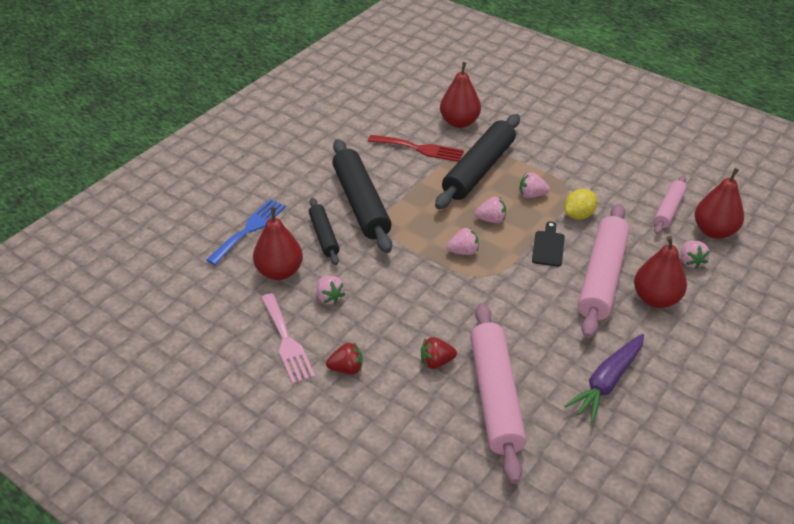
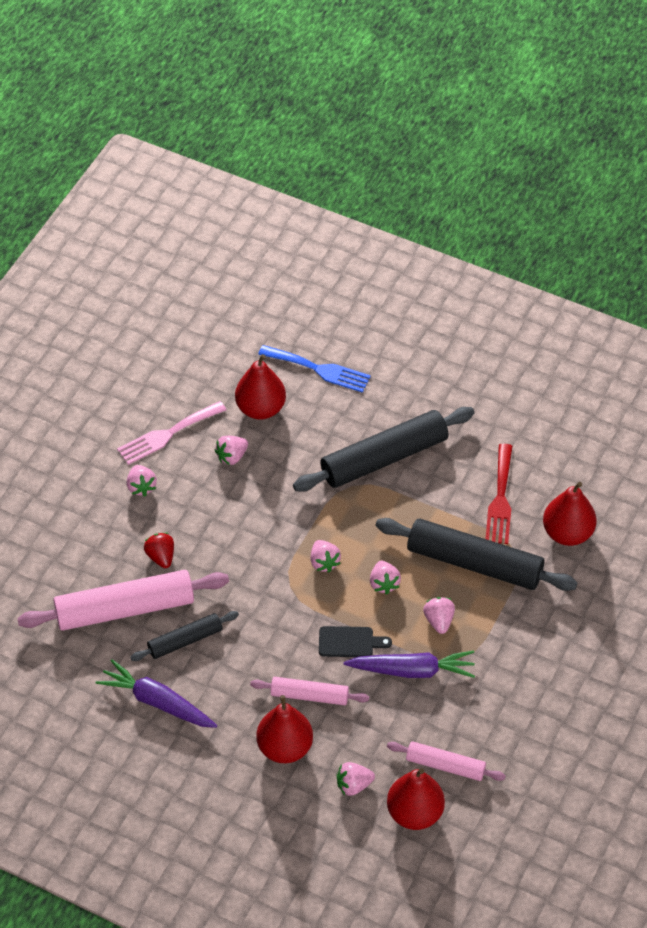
camera: 80 degrees right, 10 degrees up
black rolling pin [309,198,339,265] -> black rolling pin moved to [130,611,239,661]
red strawberry [326,343,363,374] -> pink strawberry [127,465,157,497]
yellow lemon [564,189,598,219] -> purple carrot [343,650,475,678]
pink rolling pin [578,204,629,338] -> pink rolling pin [250,677,369,705], size x0.55

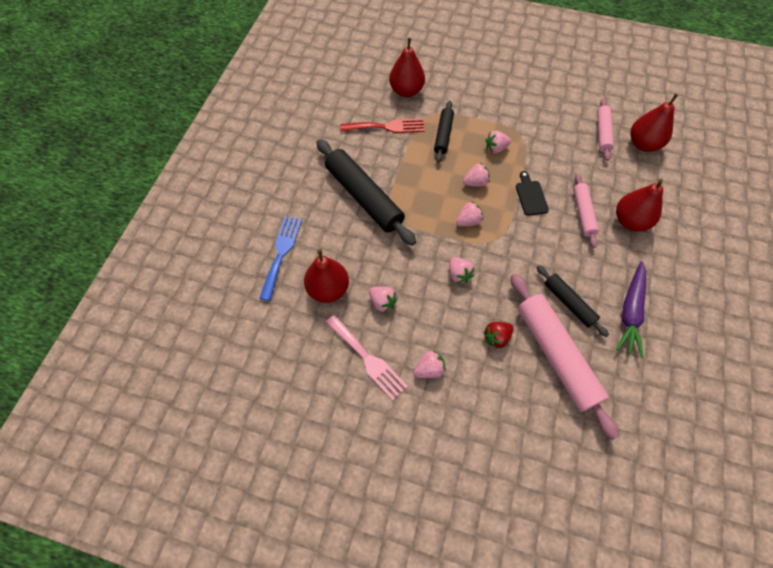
camera: 100 degrees left, 10 degrees up
pink strawberry [337,762,375,796] -> pink strawberry moved to [449,257,475,283]
purple carrot [343,650,475,678] -> none
black rolling pin [376,518,578,591] -> black rolling pin [434,101,454,163], size x0.55

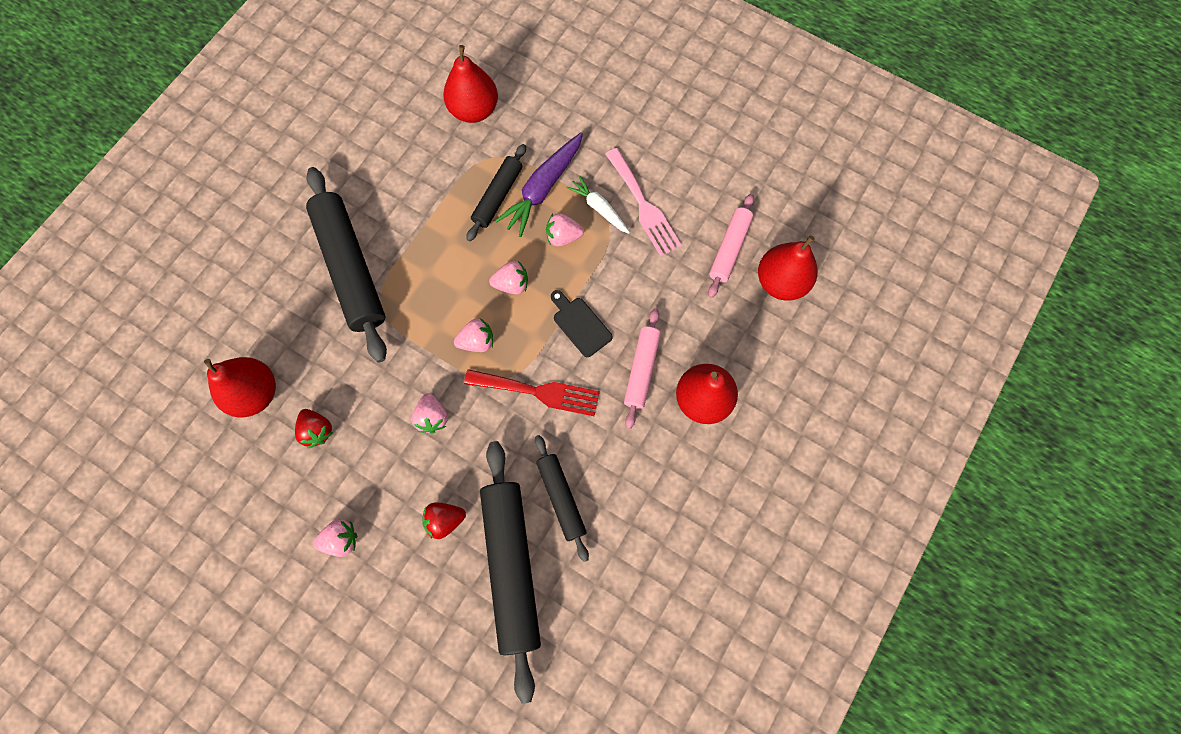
camera: 15 degrees right, 10 degrees up
blue fork [259,216,302,301] -> none
pink fork [326,315,408,401] -> pink fork moved to [605,148,682,257]
red fork [340,119,425,133] -> red fork moved to [464,369,600,416]
pink strawberry [369,286,397,312] -> red strawberry [295,409,333,448]
pink rolling pin [511,273,619,440] -> black rolling pin [480,441,541,704]
black cutting board [516,171,549,216] -> black cutting board turned 45 degrees counterclockwise [551,290,612,357]
purple carrot [616,261,646,358] -> purple carrot moved to [495,132,583,237]
none -> white carrot [566,175,630,234]

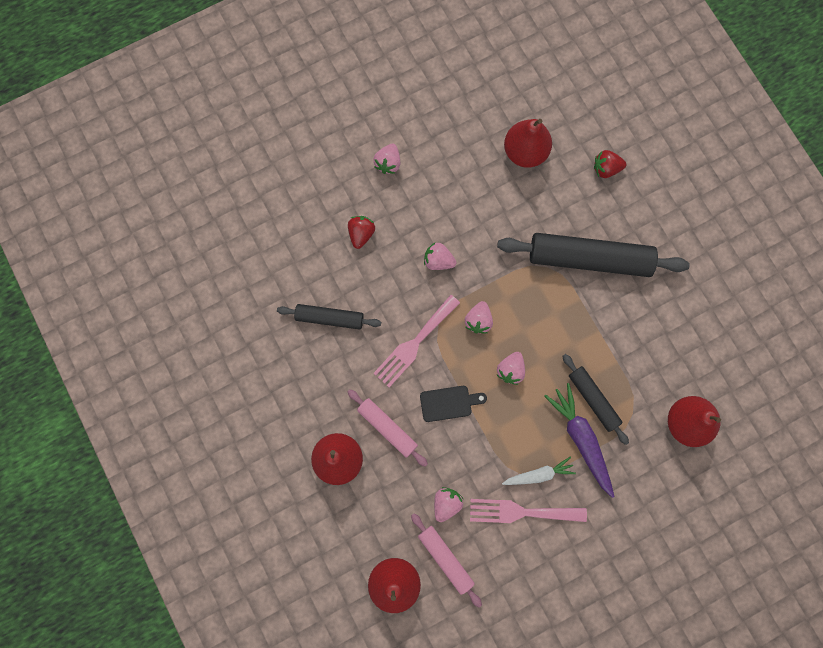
camera: 120 degrees right, 5 degrees up
red strawberry [295,409,333,448] -> red strawberry moved to [594,150,626,178]
red fork [464,369,600,416] -> pink fork [373,295,460,388]
black rolling pin [480,441,541,704] -> none
pink strawberry [546,213,584,246] -> pink strawberry moved to [434,487,463,522]

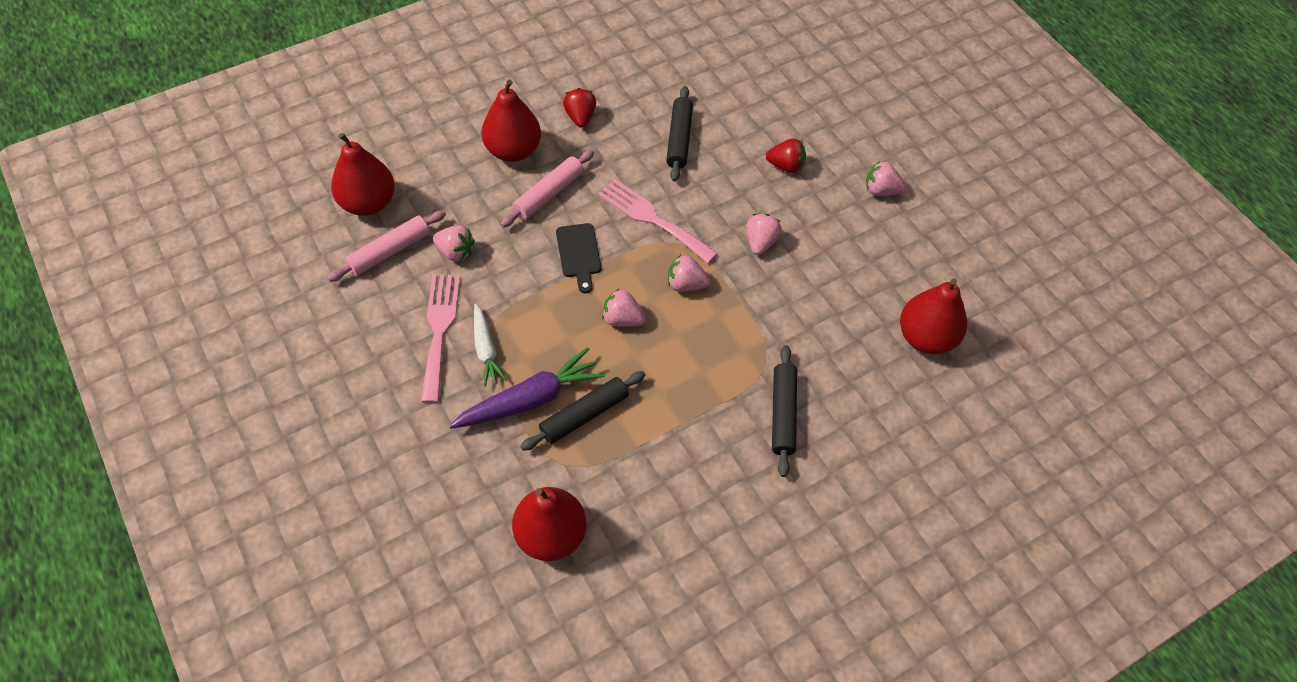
camera: 85 degrees right, 20 degrees down
black rolling pin [497,233,690,277] -> black rolling pin [772,345,797,477], size x0.55
red strawberry [594,150,626,178] -> red strawberry moved to [563,88,596,128]

